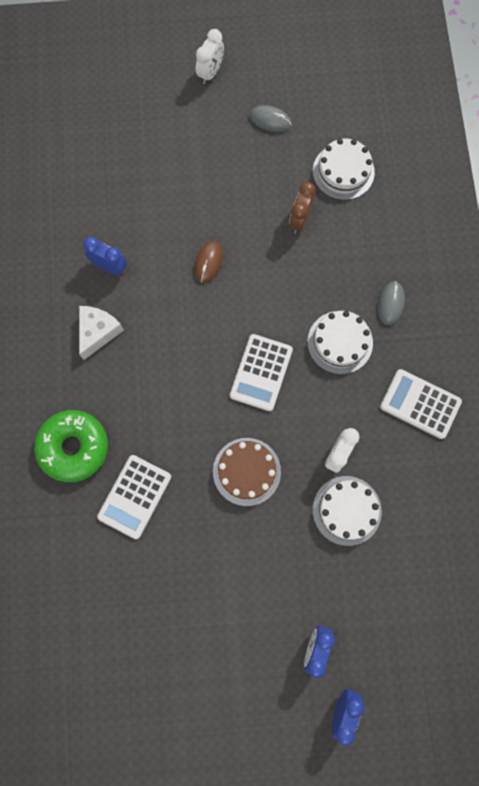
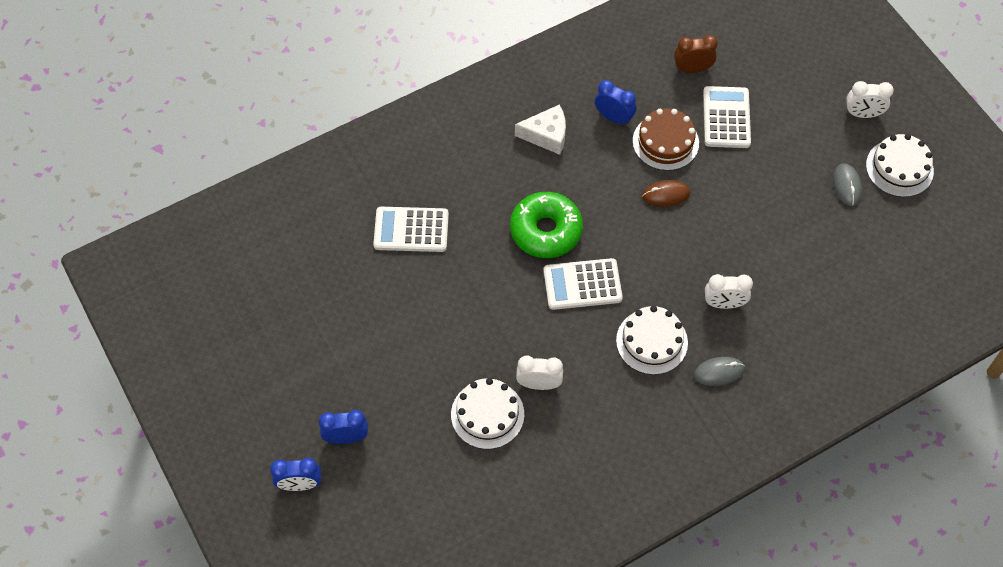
camera: 65 degrees right, 15 degrees down
green donut [34,410,108,482] -> green donut moved to [510,192,583,258]
blue clock [83,237,127,275] -> blue clock turned 60 degrees counterclockwise [595,80,636,125]
brown cake [213,438,281,506] -> brown cake moved to [633,108,699,171]
brown clock [289,182,315,234] -> brown clock moved to [674,35,718,73]
white cake [313,139,375,200] -> white cake moved to [866,134,934,197]
white calculator [380,369,462,439] -> white calculator moved to [703,86,751,148]
none -> white clock [705,274,753,309]

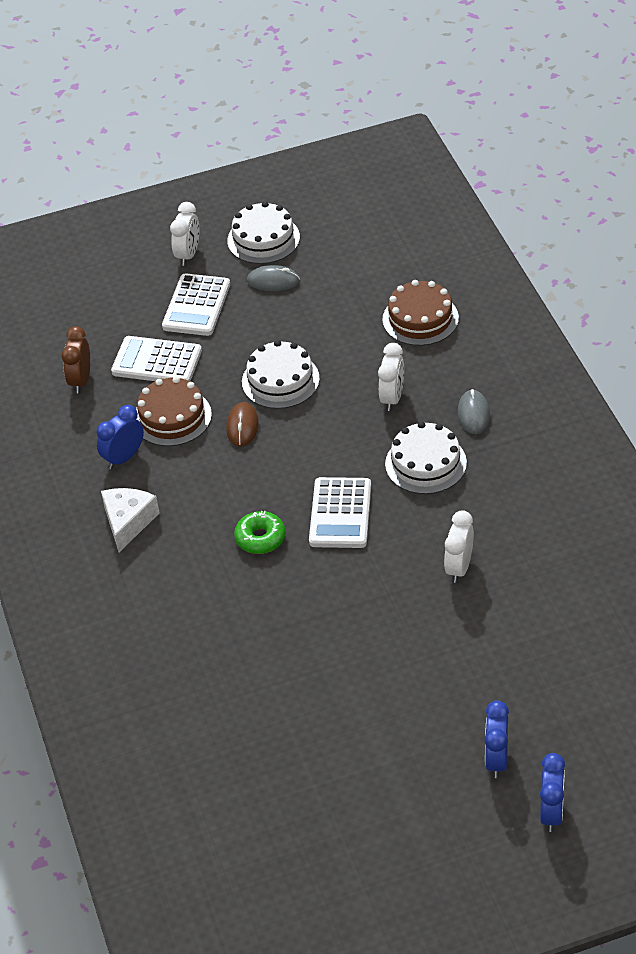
camera: 75 degrees left, 15 degrees down
white calculator [373,207,449,252] -> white calculator moved to [162,273,230,336]
white cake [451,378,524,449] -> white cake moved to [242,340,320,409]
green donut [510,192,583,258] -> green donut [234,511,286,554], size x0.58
none -> brown cake [382,280,459,346]

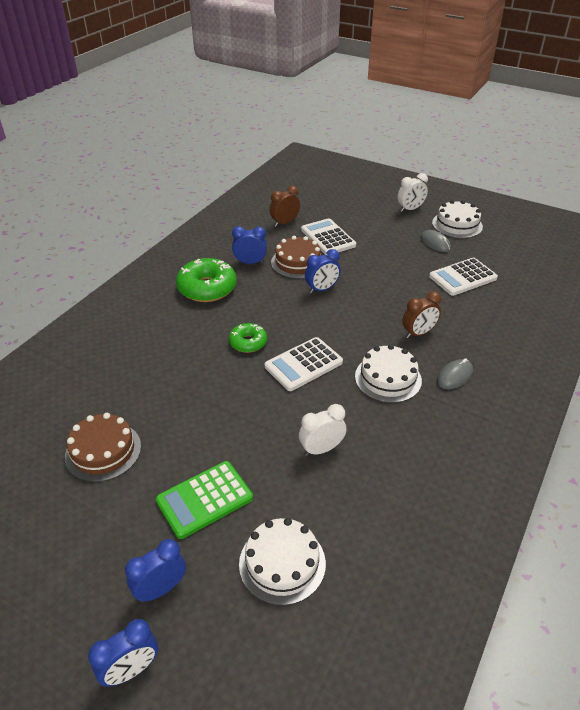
camera: 45 degrees right, 5 degrees down
white cheese [101,488,159,552] -> green donut [176,258,237,302]
white calculator [162,273,230,336] -> white calculator moved to [429,258,498,296]
brown mouse [226,402,258,447] -> blue clock [305,249,341,293]
white cake [242,340,320,409] -> white cake moved to [239,518,326,605]
white clock [378,343,404,411] -> brown clock [402,291,441,338]
brown cake [382,280,459,346] -> brown cake moved to [65,413,141,482]
none -> green calculator [156,461,253,539]

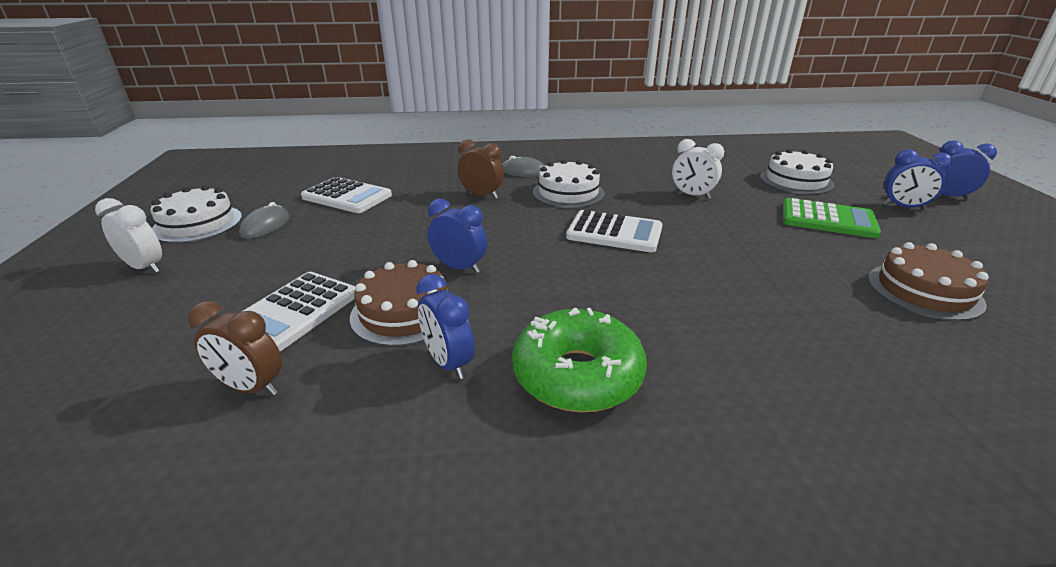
camera: 125 degrees left, 10 degrees down
green donut [229,323,267,353] -> none

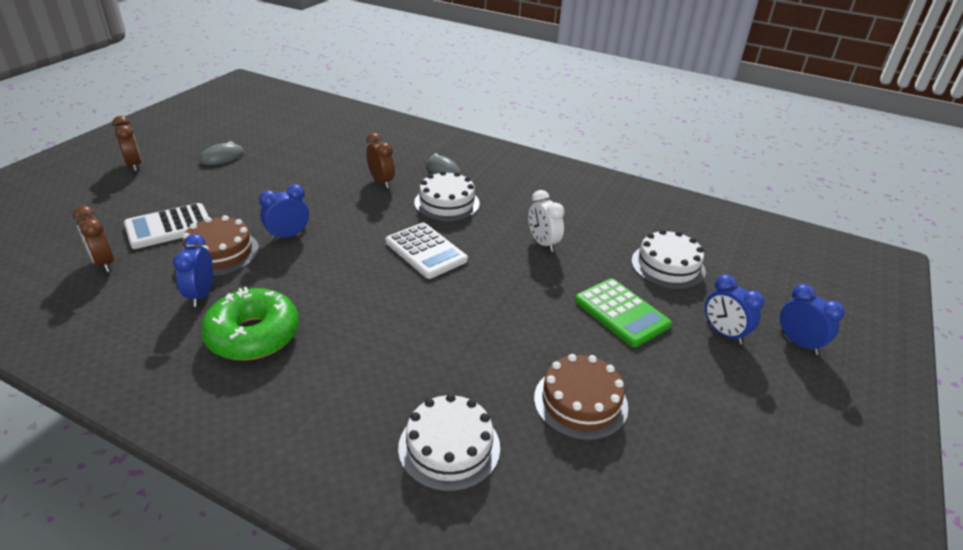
camera: 30 degrees right, 5 degrees up
white clock [95,198,162,273] -> brown clock [112,116,141,171]
white cake [150,185,242,243] -> white cake moved to [398,394,500,492]
white calculator [301,177,392,213] -> none
blue clock [428,199,487,273] -> blue clock turned 90 degrees counterclockwise [259,184,309,240]

